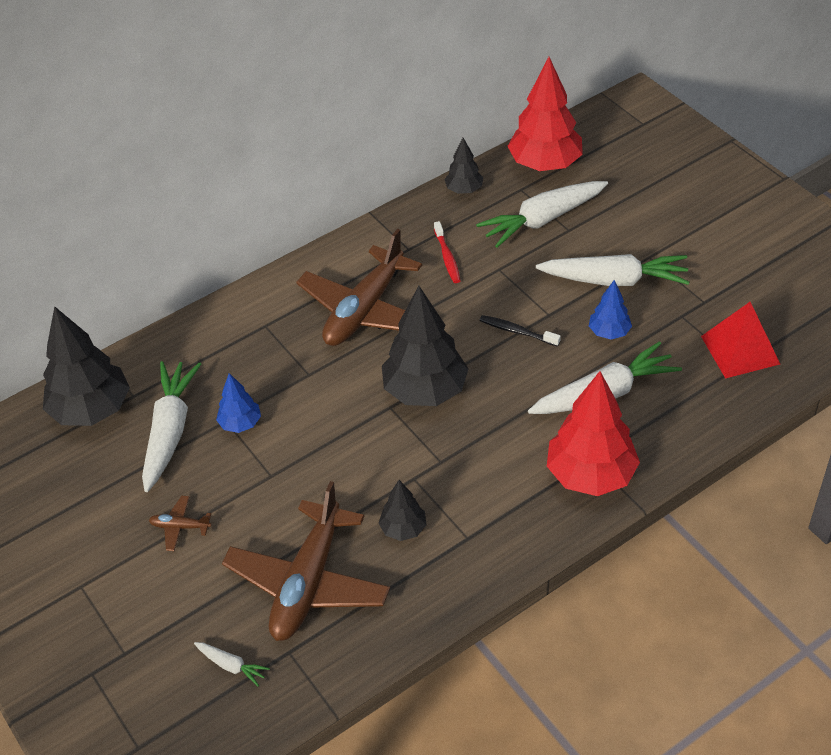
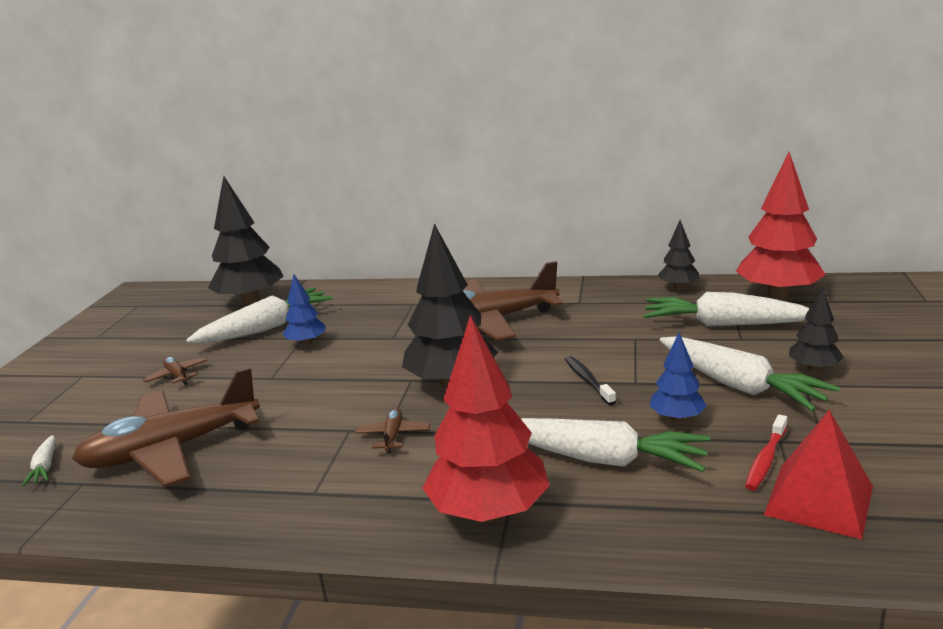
camera: 45 degrees right, 25 degrees down
black tree [379,480,426,541] -> black tree moved to [789,287,844,372]
red toothbrush [434,221,460,283] -> red toothbrush moved to [745,414,787,491]
none -> brown plane [355,408,430,454]

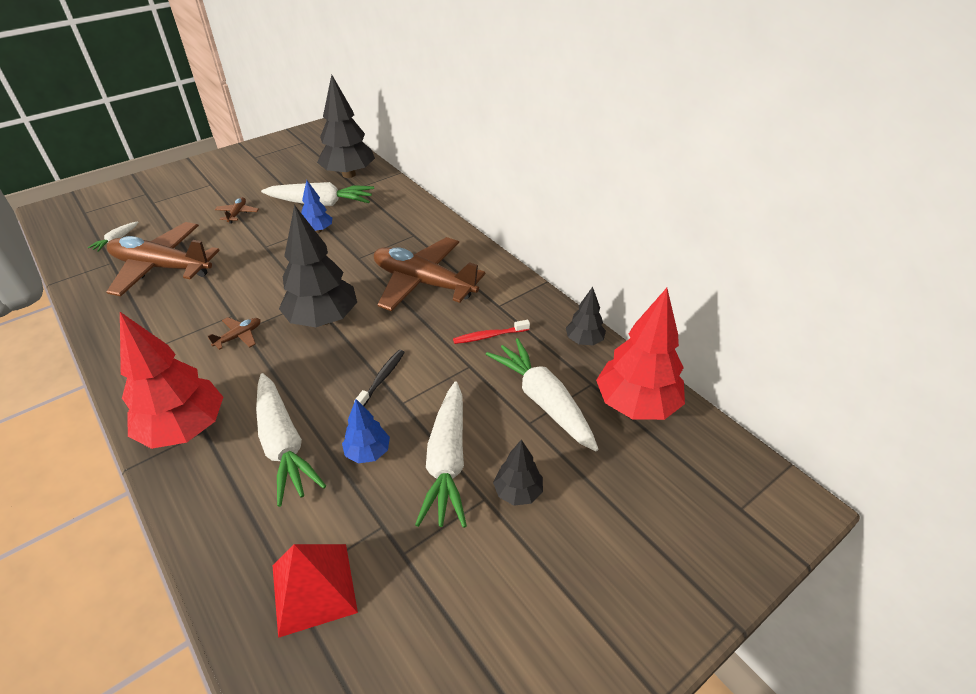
camera: 40 degrees right, 20 degrees up
red toothbrush [745,414,787,491] -> red toothbrush moved to [453,320,530,344]

